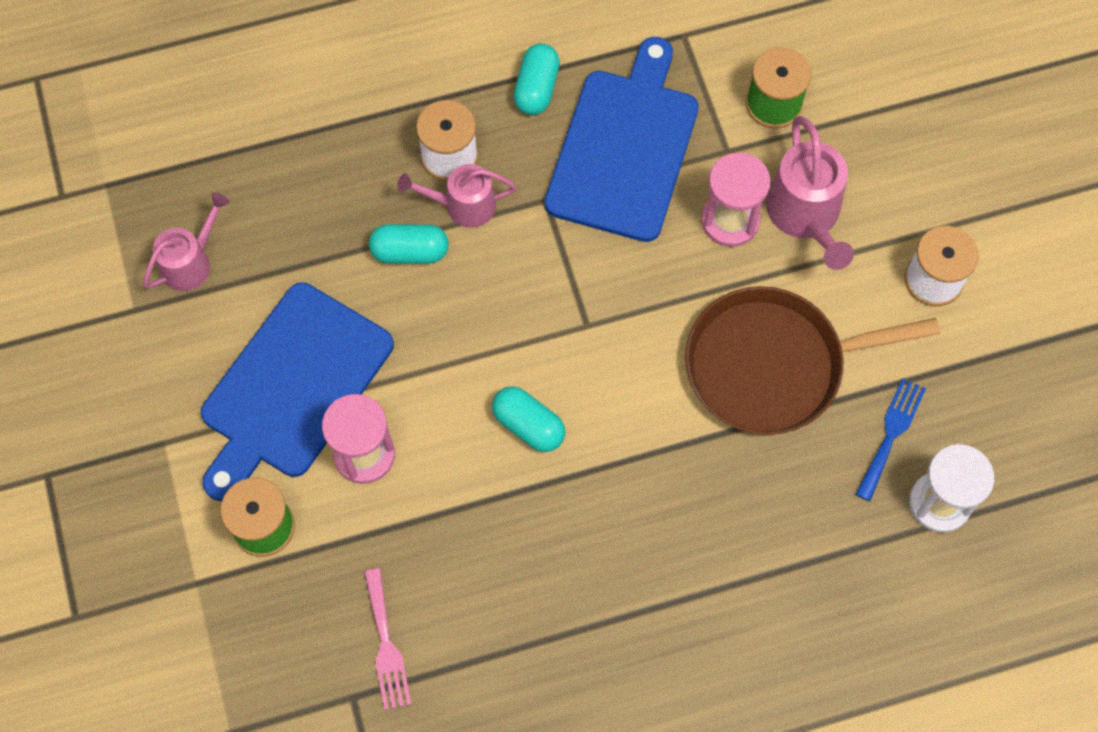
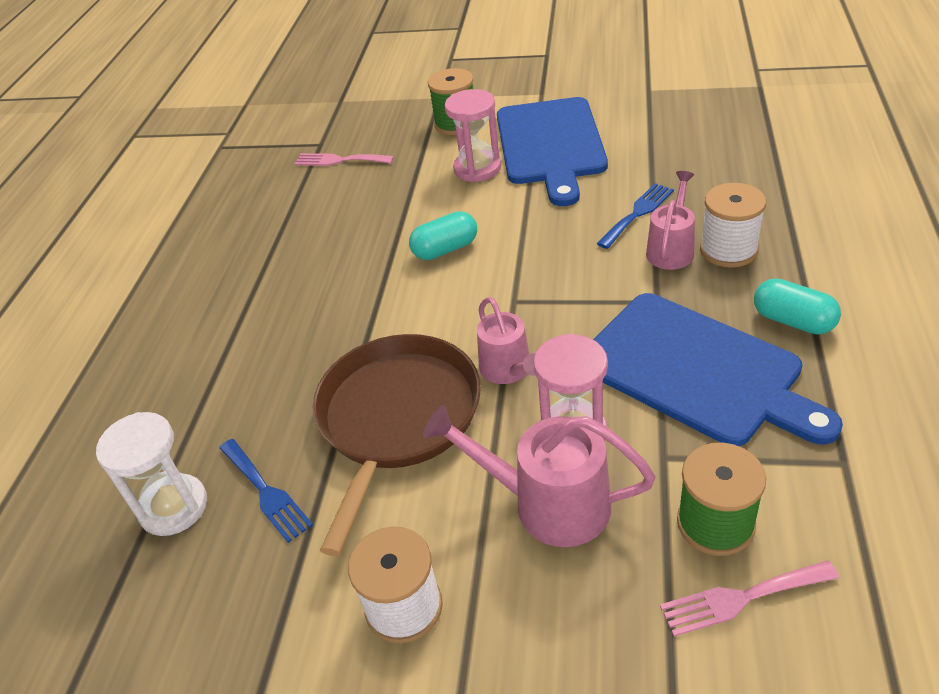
camera: 120 degrees right, 25 degrees down
pink watering can [143,192,229,291] -> pink watering can moved to [477,297,536,384]
blue cutting board [201,282,394,501] -> blue cutting board turned 150 degrees counterclockwise [497,97,608,206]
turquoise capsule [369,224,449,264] -> blue fork [597,183,674,249]
none -> pink fork [660,561,839,637]

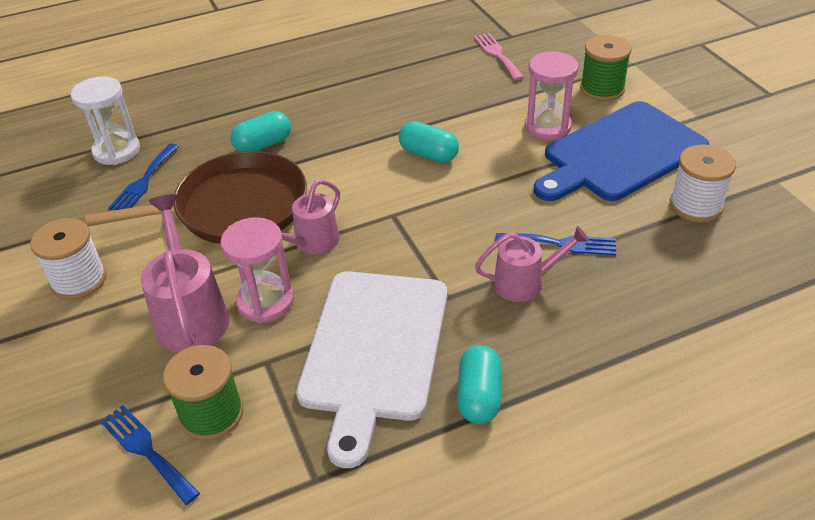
camera: 55 degrees right, 0 degrees up
blue cutting board [593,293,843,446] -> white cutting board [296,271,448,468]
pink fork [660,561,839,637] -> blue fork [100,405,200,505]
white spool [700,183,766,268] -> white spool moved to [670,144,736,223]
none -> turquoise capsule [231,111,291,152]

